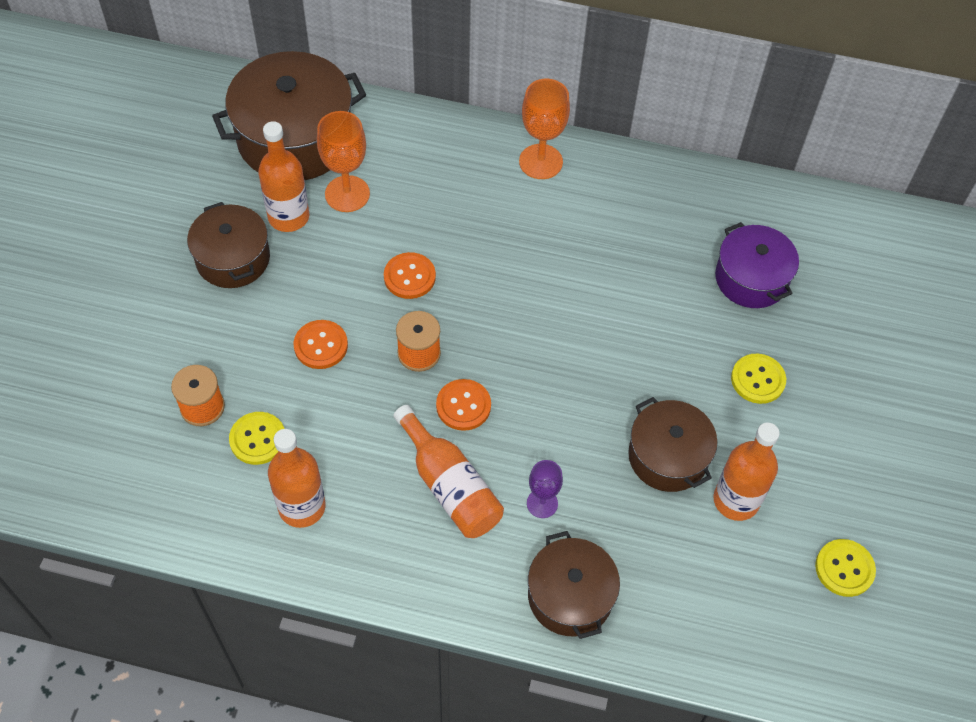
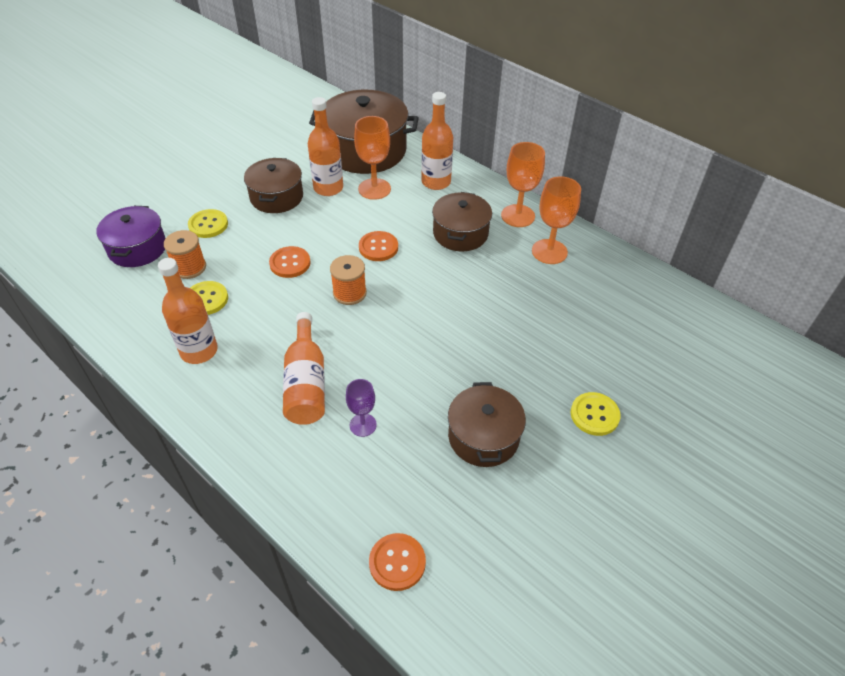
camera: 30 degrees right, 10 degrees down
orange button [436,379,491,431] -> orange button moved to [369,533,426,591]
brown pot [528,531,620,639] -> brown pot moved to [432,192,492,251]
orange bottle [713,422,780,521] -> orange bottle moved to [421,92,453,190]
purple pot [715,222,799,308] -> purple pot moved to [96,206,166,267]
yellow button [815,539,876,597] -> yellow button moved to [188,209,228,238]
none -> orange goblet [532,176,581,264]

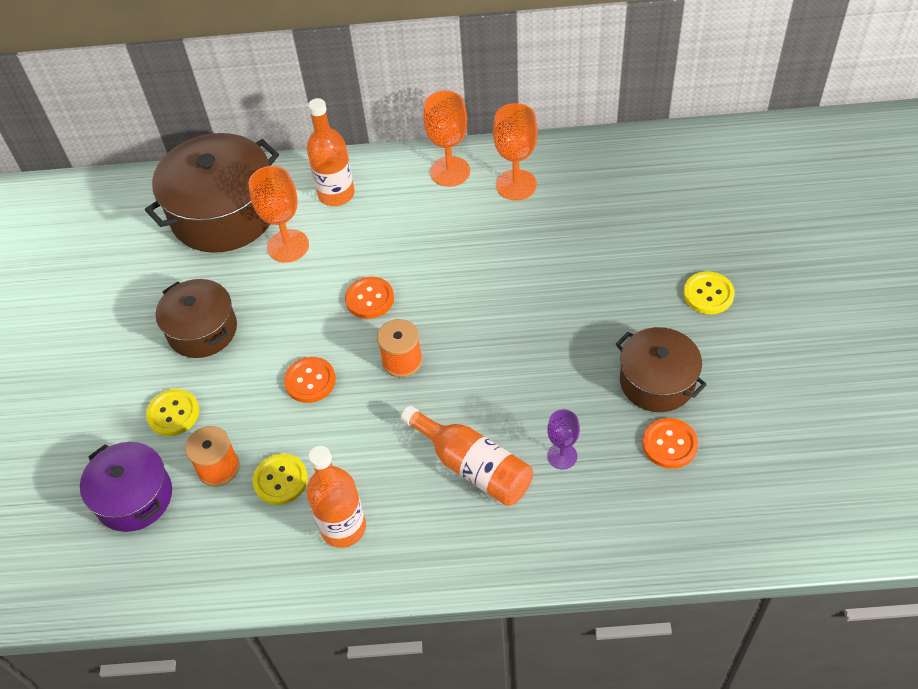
camera: 40 degrees left, 5 degrees up
orange bottle [308,97,343,196] -> none
orange button [369,533,426,591] -> orange button moved to [642,418,698,469]
brown pot [432,192,492,251] -> none

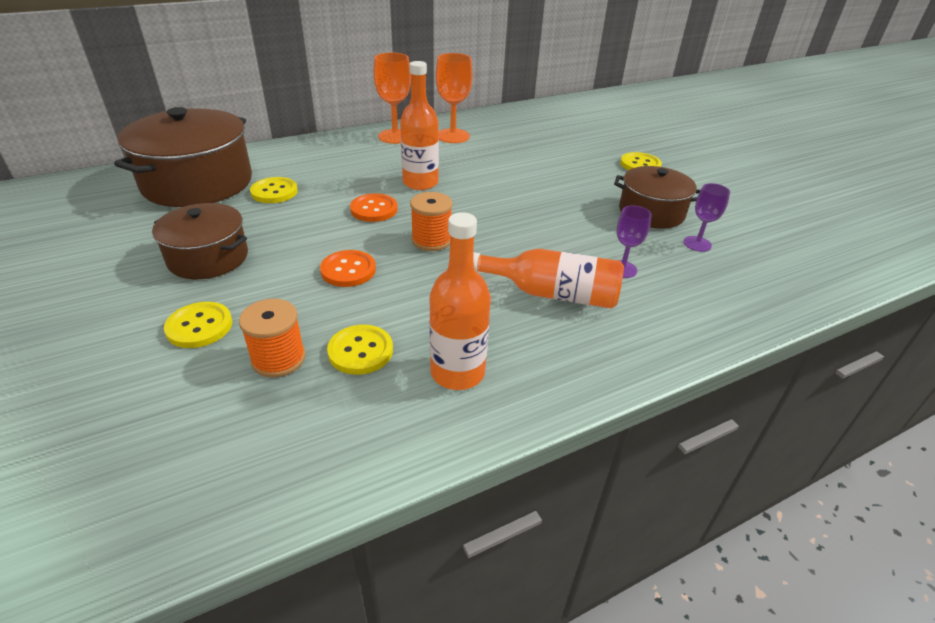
camera: 30 degrees left, 15 degrees down
purple pot [80,442,172,532] -> none
orange goblet [248,166,309,262] -> yellow button [250,177,298,203]
orange bottle [307,98,355,206] -> orange bottle moved to [400,61,439,190]
orange button [642,418,698,469] -> purple goblet [683,183,730,252]

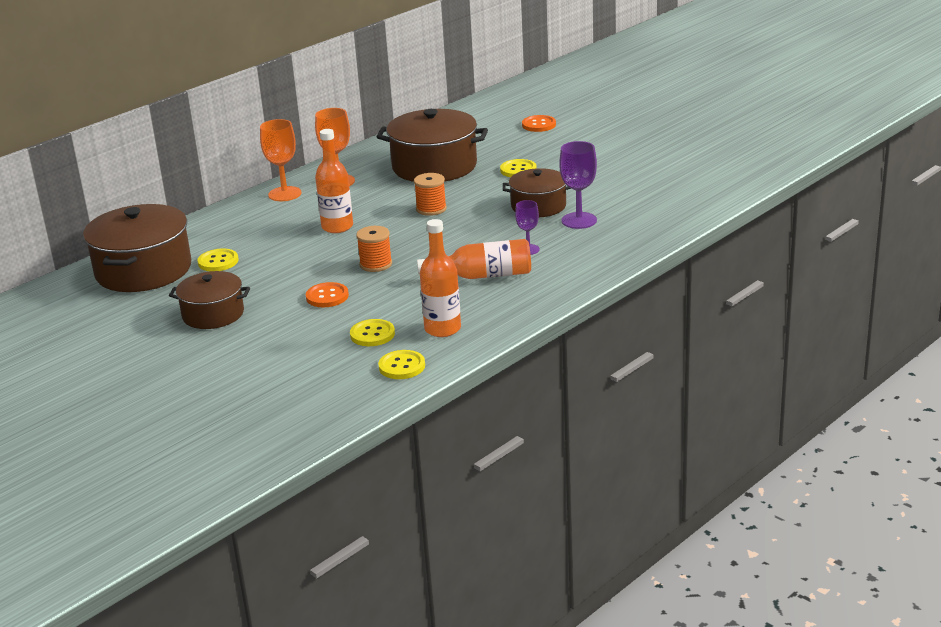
camera: 15 degrees left, 10 degrees down
yellow button [164,302,232,348] -> yellow button moved to [378,350,425,379]
orange spool [239,299,306,378] -> orange spool moved to [414,173,447,216]
orange button [350,194,398,222] -> orange button moved to [522,115,556,132]
purple goblet [683,183,730,252] -> purple goblet [559,141,597,229], size x1.64
none -> brown pot [376,109,488,182]

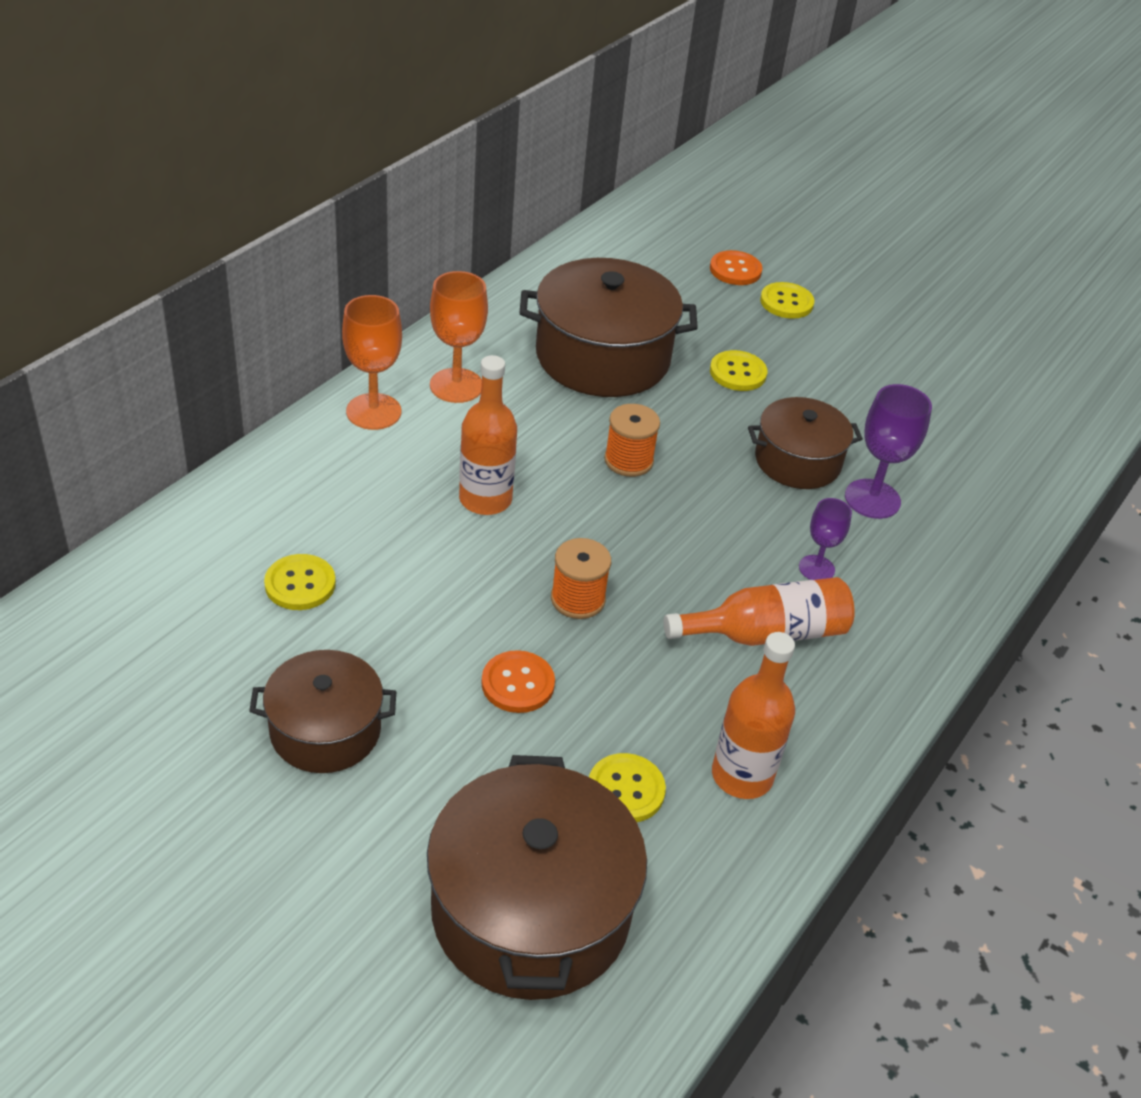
camera: 15 degrees left, 15 degrees up
brown pot [83,204,191,292] -> brown pot moved to [427,755,647,1000]
yellow button [378,350,425,379] -> yellow button moved to [760,282,815,319]

